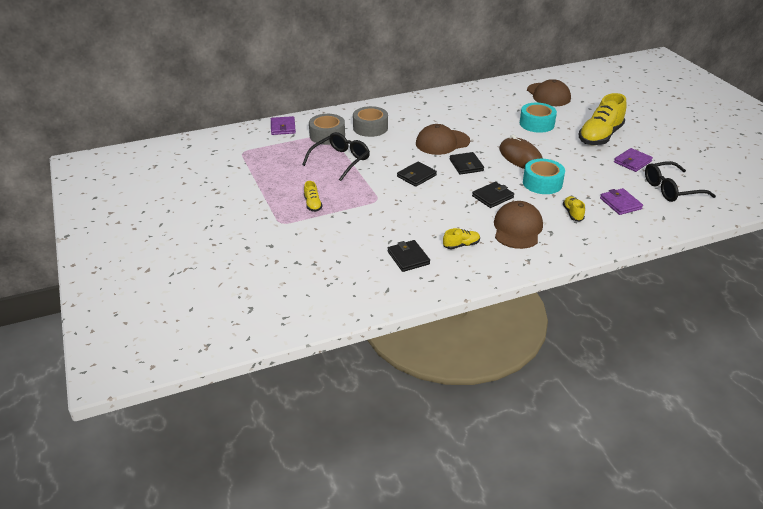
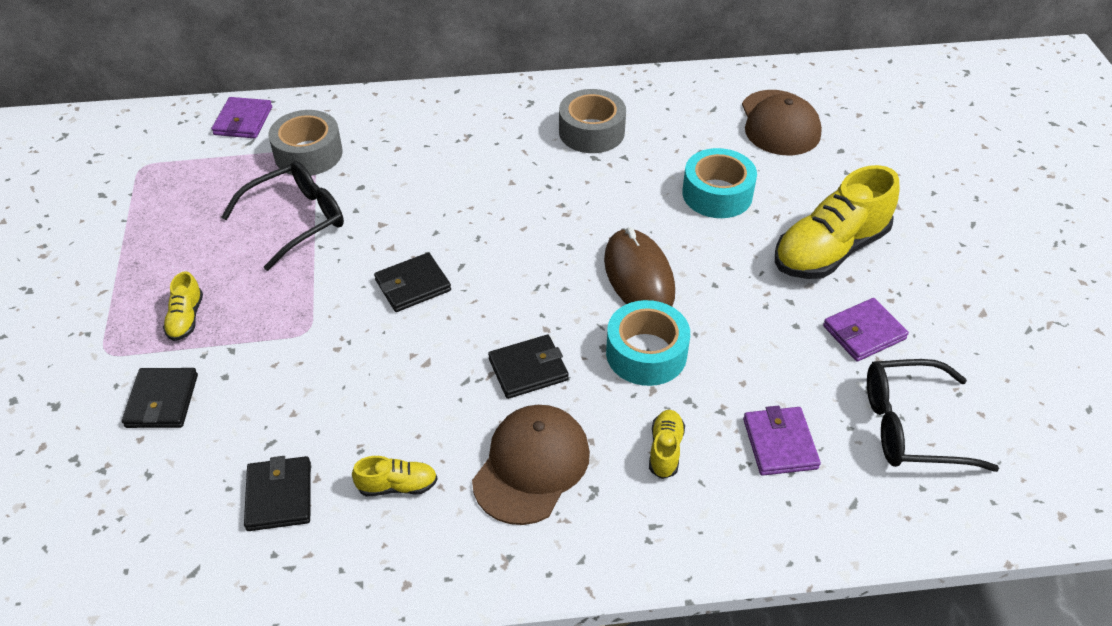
camera: 15 degrees right, 10 degrees up
grey tape [353,106,388,137] -> grey tape moved to [559,89,626,153]
brown cap [416,124,470,155] -> none
black wallet [450,152,484,175] -> black wallet moved to [122,368,198,428]

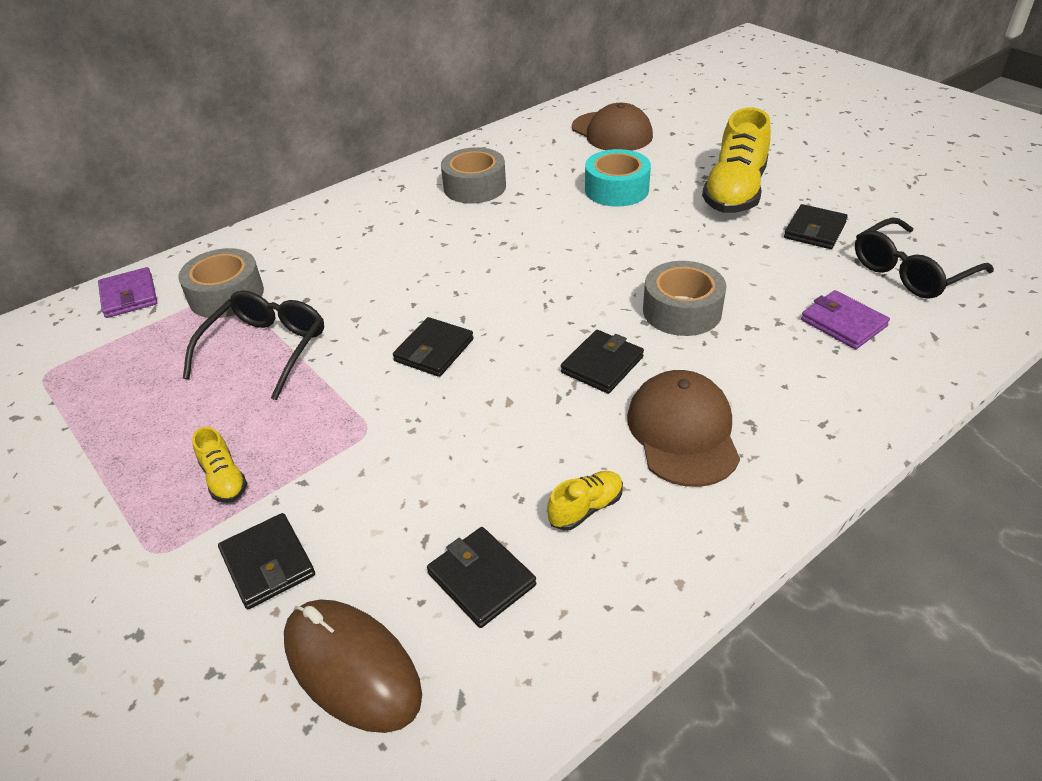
camera: 30 degrees left, 5 degrees down
brown mouse [604,227,675,306] -> brown mouse moved to [284,599,422,733]
turquoise tape [606,300,690,386] -> grey tape [643,261,726,336]
yellow shoe [649,410,685,479] -> none
purple wallet [823,298,909,362] -> black wallet [784,204,848,249]

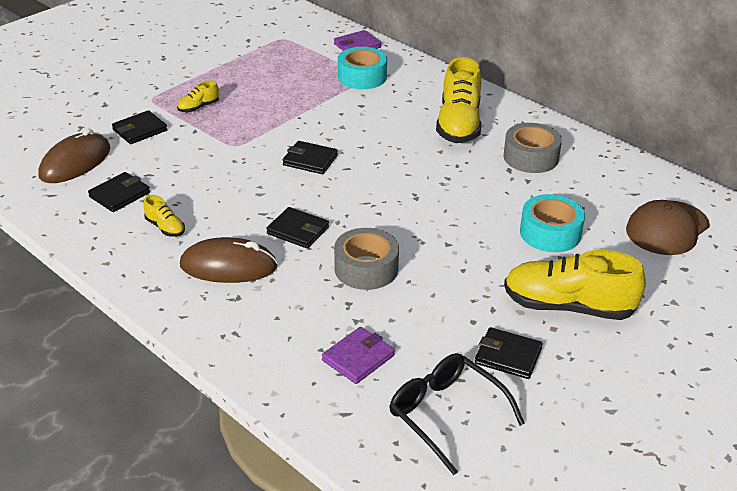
camera: 80 degrees right, 5 degrees down
grey tape [178,248,264,318] -> turquoise tape [338,47,387,89]
black glasses [183,290,324,400] -> none
brown cap [627,370,740,487] -> brown mouse [180,237,278,283]
none -> yellow shoe [436,57,482,143]

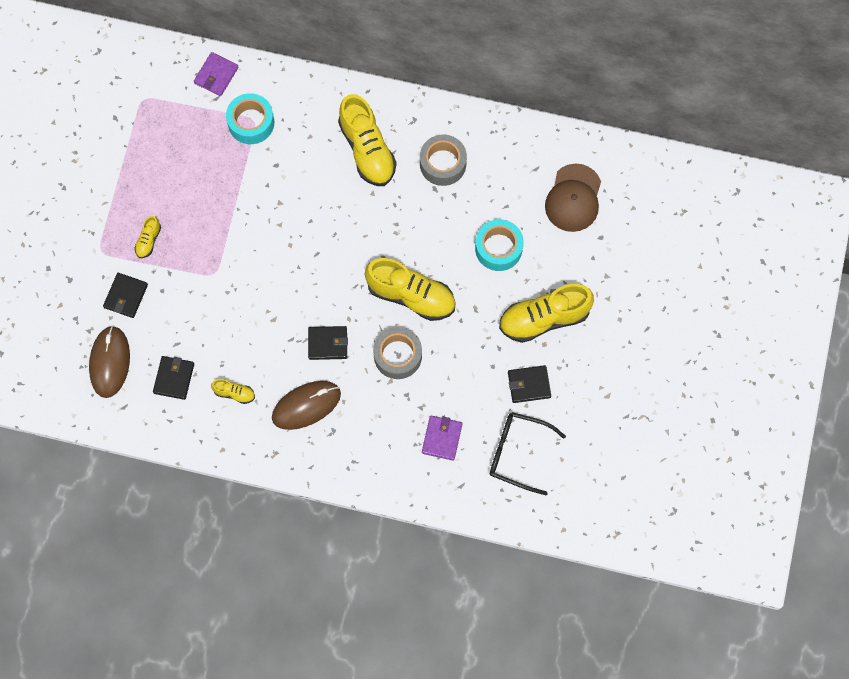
camera: 30 degrees left, 35 degrees up
black wallet [283,141,338,174] -> none
none -> yellow shoe [365,258,456,321]

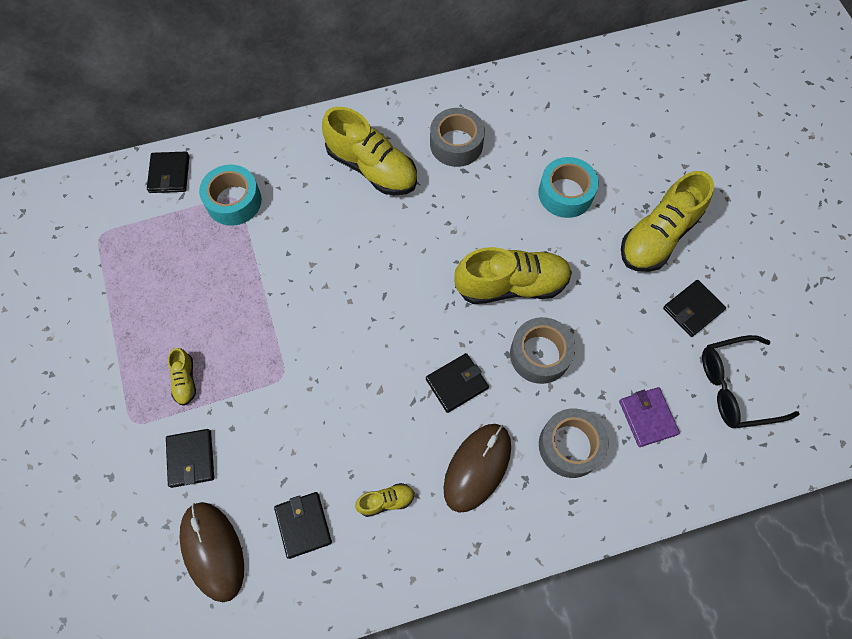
camera: 30 degrees left, 5 degrees down
purple wallet [194,52,239,96] -> black wallet [147,152,189,193]
brown cap [545,164,601,232] -> none
none -> grey tape [539,408,609,478]

